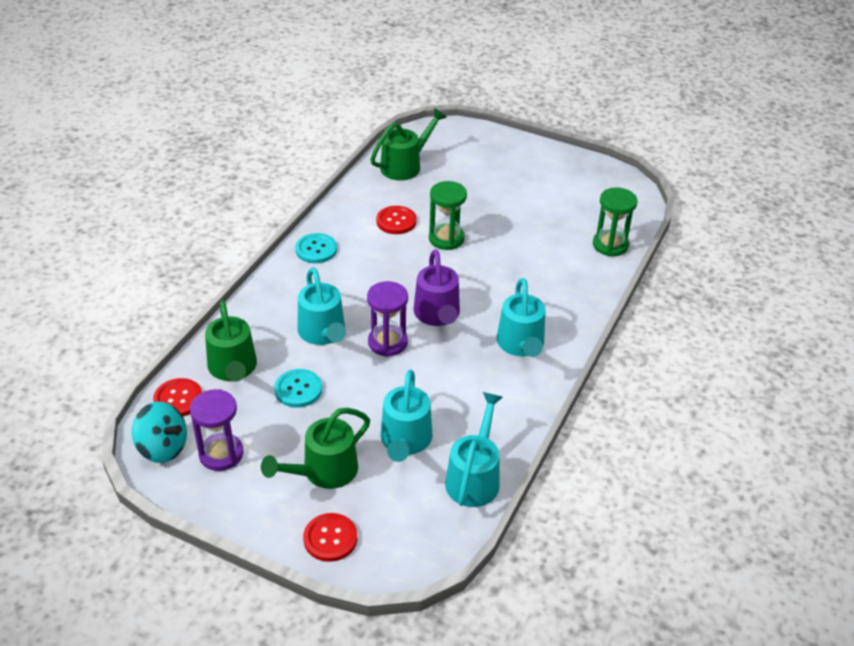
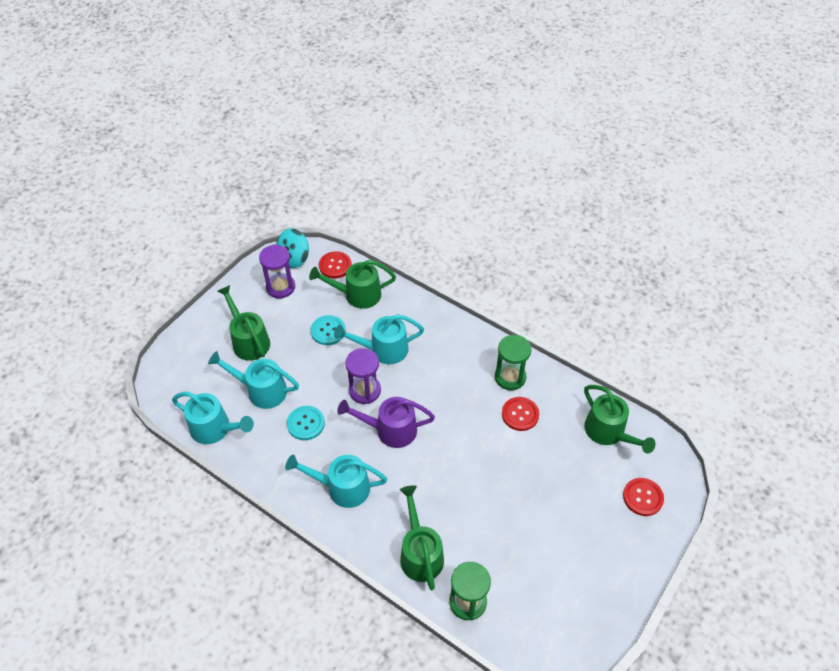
camera: 100 degrees right, 10 degrees up
turquoise button [295,233,337,263] -> turquoise button moved to [287,406,325,440]
red button [303,513,357,562] -> red button moved to [623,478,664,516]
green hourglass [429,181,467,250] -> green hourglass moved to [495,335,531,390]
none -> green watering can [400,485,444,590]

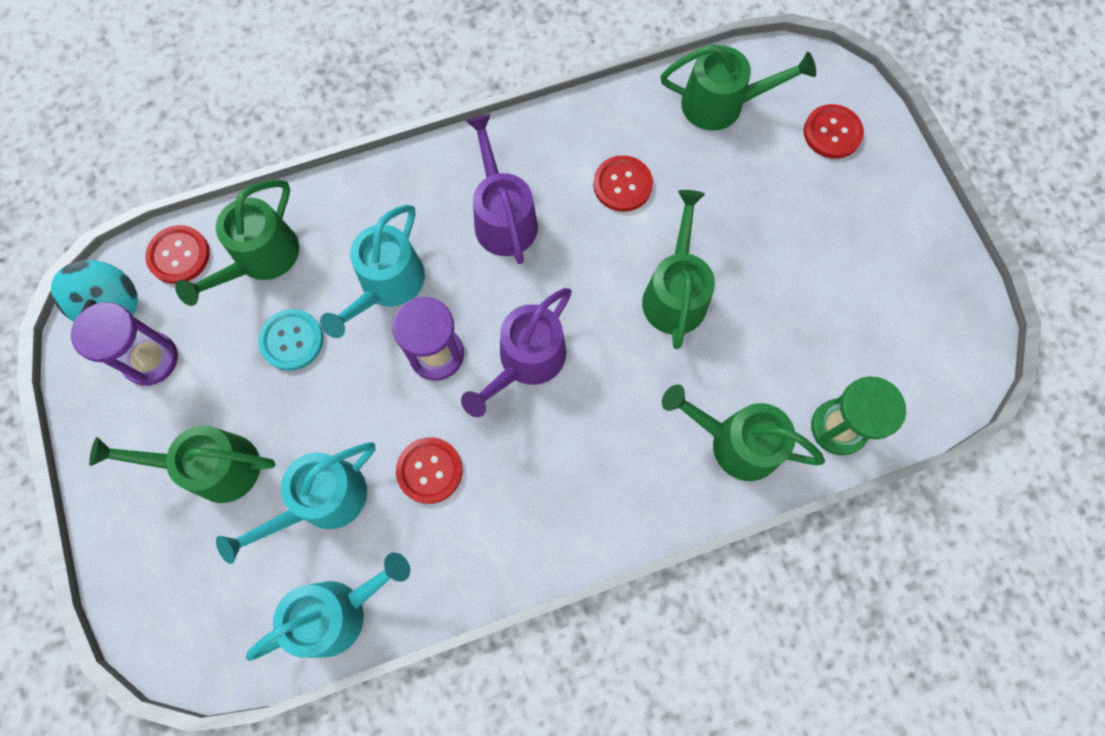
camera: 55 degrees left, 20 degrees up
turquoise watering can [285,455,387,508] -> none
turquoise button [287,406,325,440] -> red button [396,437,463,504]
green hourglass [495,335,531,390] -> none
none -> purple watering can [466,114,538,264]
none -> green watering can [642,190,715,349]

